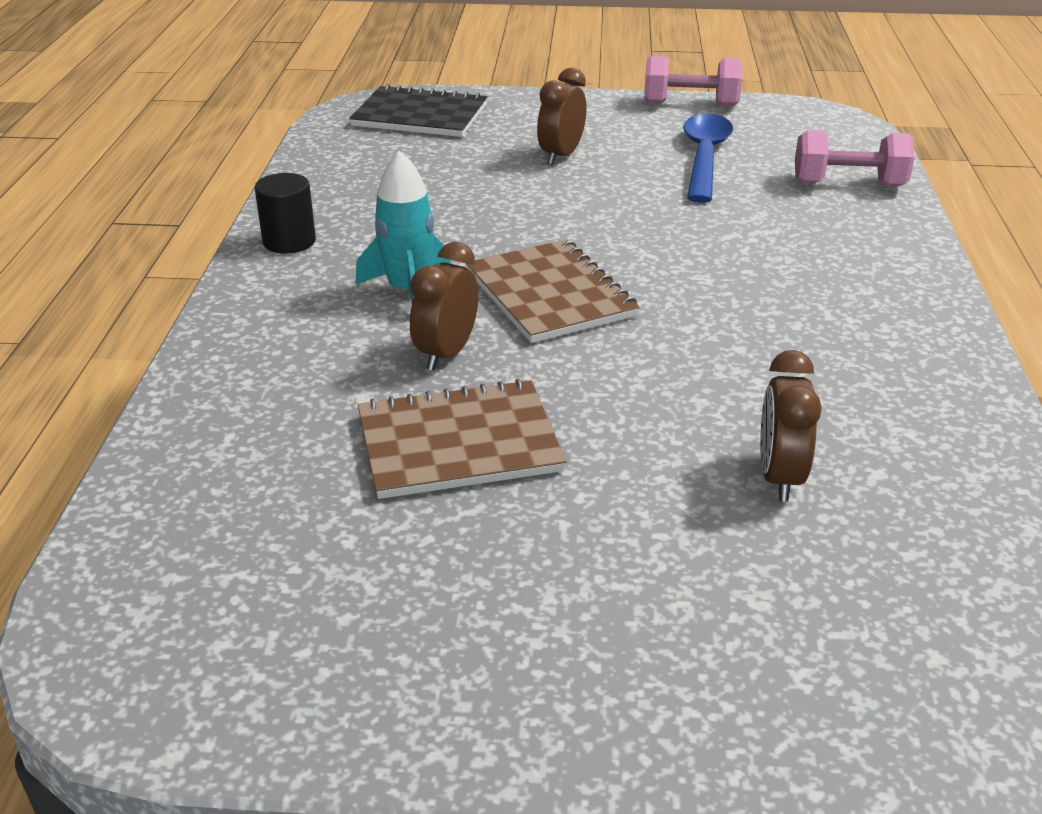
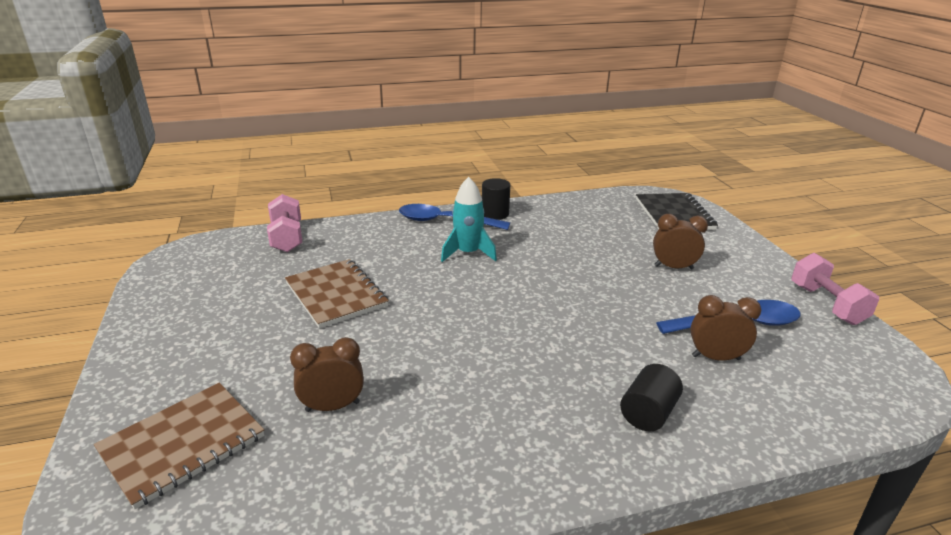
camera: 70 degrees right, 5 degrees down
brown clock [410,242,479,371] -> brown clock moved to [690,295,761,360]
brown notebook [466,239,639,343] -> brown notebook moved to [94,383,264,510]
pink dumbbell [795,130,915,186] -> pink dumbbell moved to [267,194,302,252]
none -> blue spoon [399,204,510,230]
none -> black cylinder [620,364,683,432]

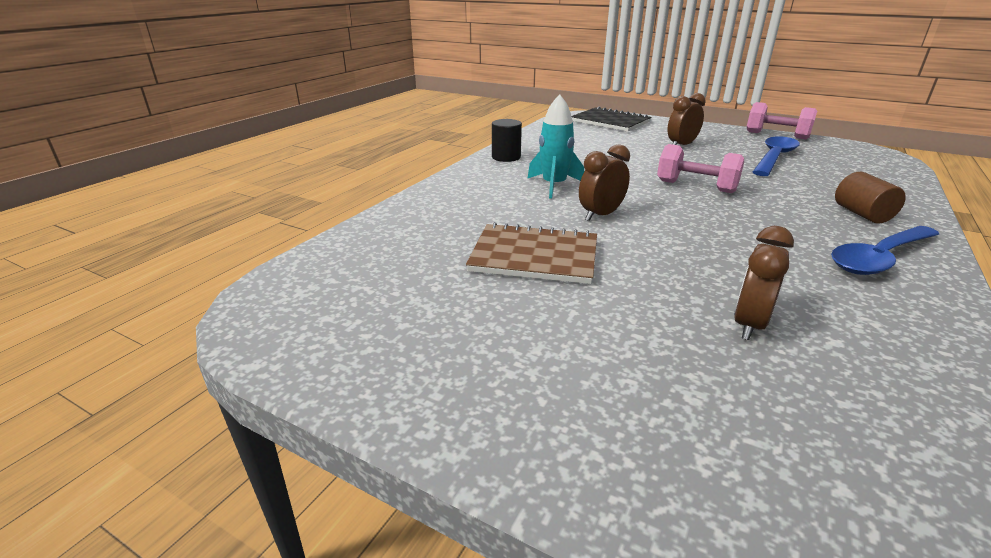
camera: 45 degrees left, 0 degrees up
brown notebook [94,383,264,510] -> none
pink dumbbell [267,194,302,252] -> pink dumbbell moved to [657,144,744,193]
blue spoon [399,204,510,230] -> blue spoon moved to [831,226,939,275]
black cylinder [620,364,683,432] -> brown cylinder [835,172,906,224]
brown clock [690,295,761,360] -> brown clock moved to [579,144,630,221]

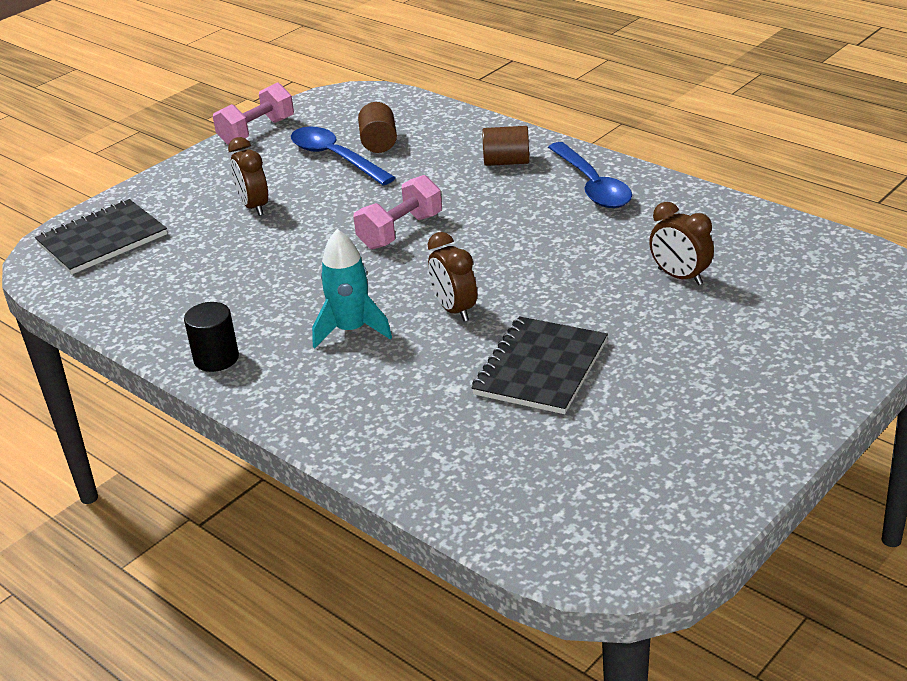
camera: 75 degrees left, 5 degrees up
brown notebook [466,222,597,284] -> black notebook [472,316,608,414]
none -> brown cylinder [358,102,397,153]

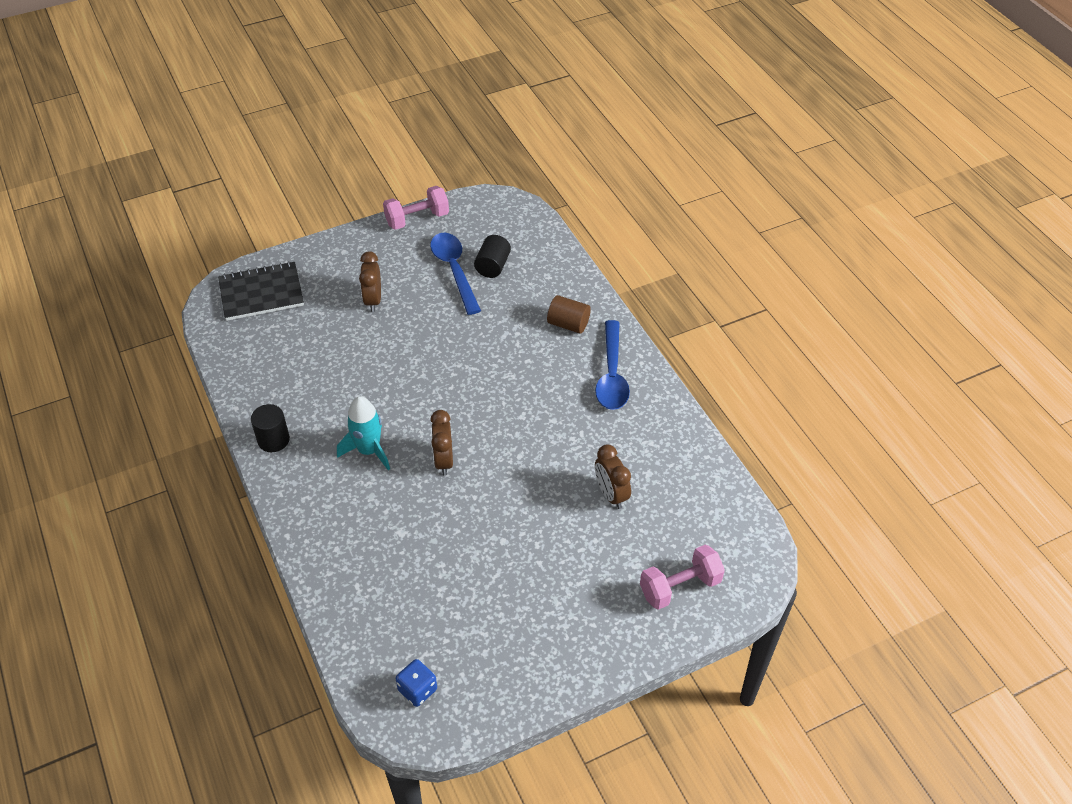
camera: 20 degrees right, 15 degrees up
pink dumbbell [354,175,442,249] -> pink dumbbell moved to [640,545,725,610]
brown cylinder [358,102,397,153] -> black cylinder [474,235,511,278]
black notebook [472,316,608,414] -> none
none -> blue dice [396,659,437,707]

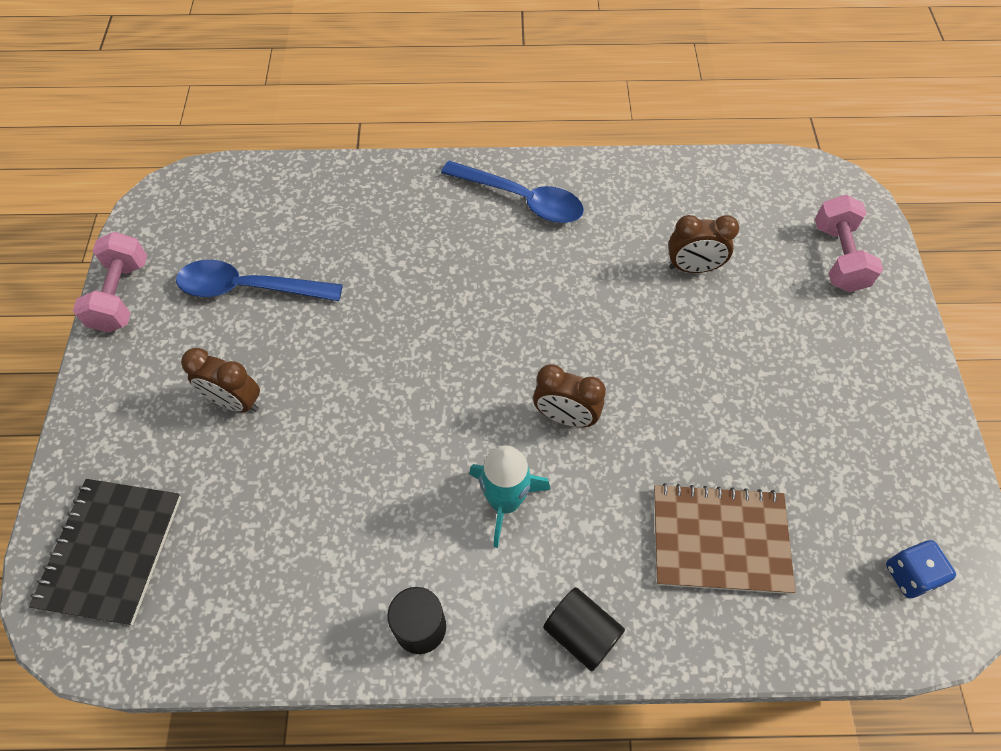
camera: 65 degrees left, 10 degrees up
black cylinder [474,235,511,278] -> black cylinder moved to [543,587,625,671]
brown cylinder [547,295,591,334] -> none
none -> brown notebook [654,483,795,594]

